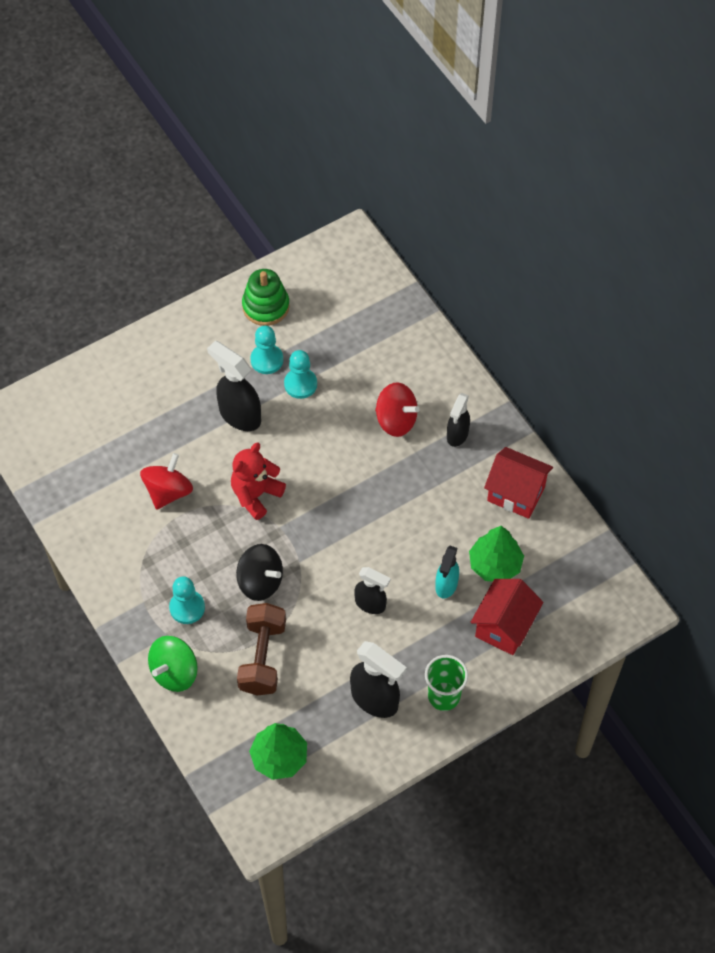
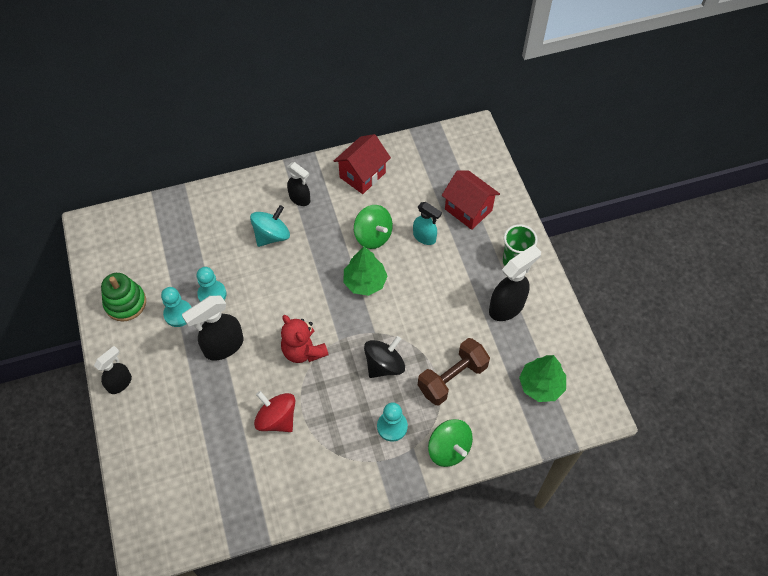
camera: 75 degrees left, 0 degrees up
brown dumbbell [237,603,286,695] -> brown dumbbell turned 60 degrees counterclockwise [418,338,490,406]
black spray bottle [354,567,391,614] -> black spray bottle moved to [94,346,132,394]
red spinning top [375,382,420,437] -> turquoise spinning top [250,205,290,247]
green tree [469,526,524,582] -> green tree moved to [343,246,388,296]
none -> green spinning top [354,205,393,249]

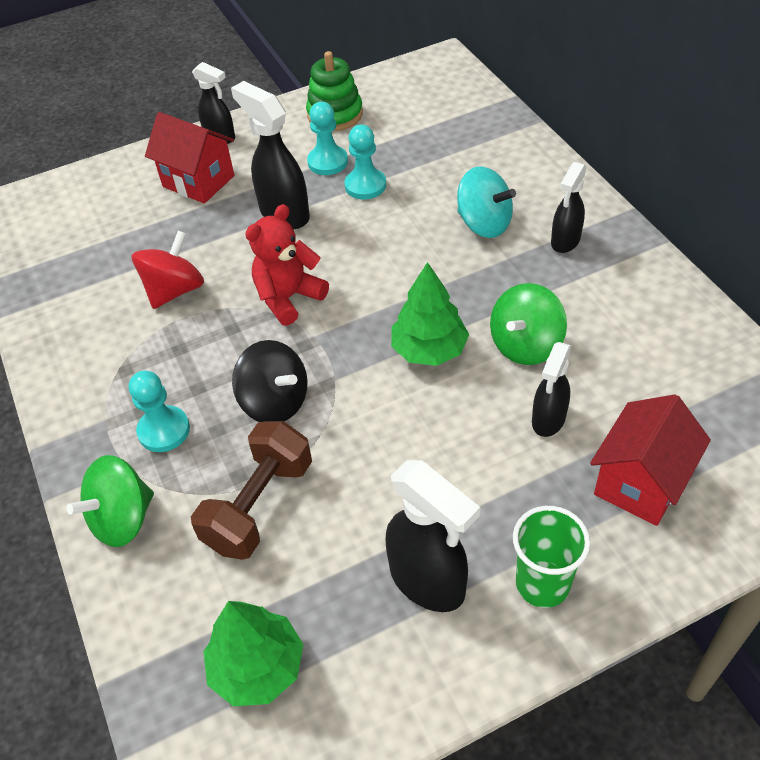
camera: 85 degrees right, 10 degrees down
red house [334,134,391,194] -> red house moved to [145,112,234,204]
turquoise spray bottle [413,202,442,245] -> black spray bottle [532,342,571,437]
brown dumbbell [418,338,490,406] -> brown dumbbell turned 75 degrees clockwise [191,421,312,560]

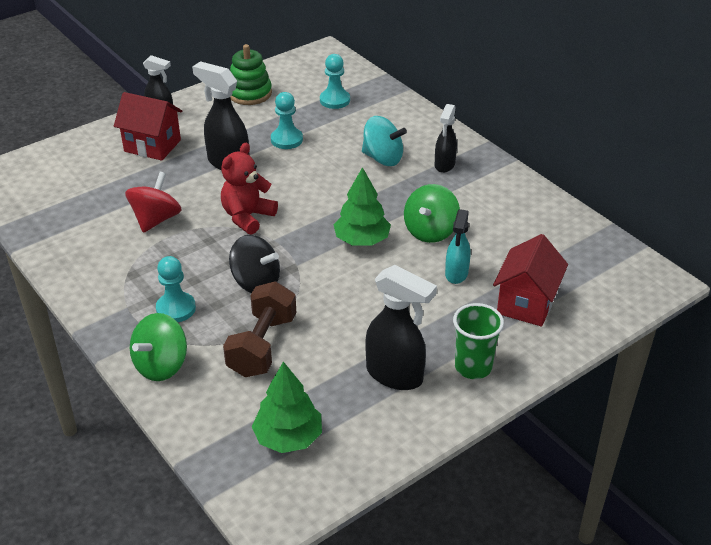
camera: 15 degrees left, 10 degrees down
turquoise pawn [307,102,348,175] -> turquoise pawn moved to [320,54,350,109]
black spray bottle [532,342,571,437] -> turquoise spray bottle [445,209,471,284]

